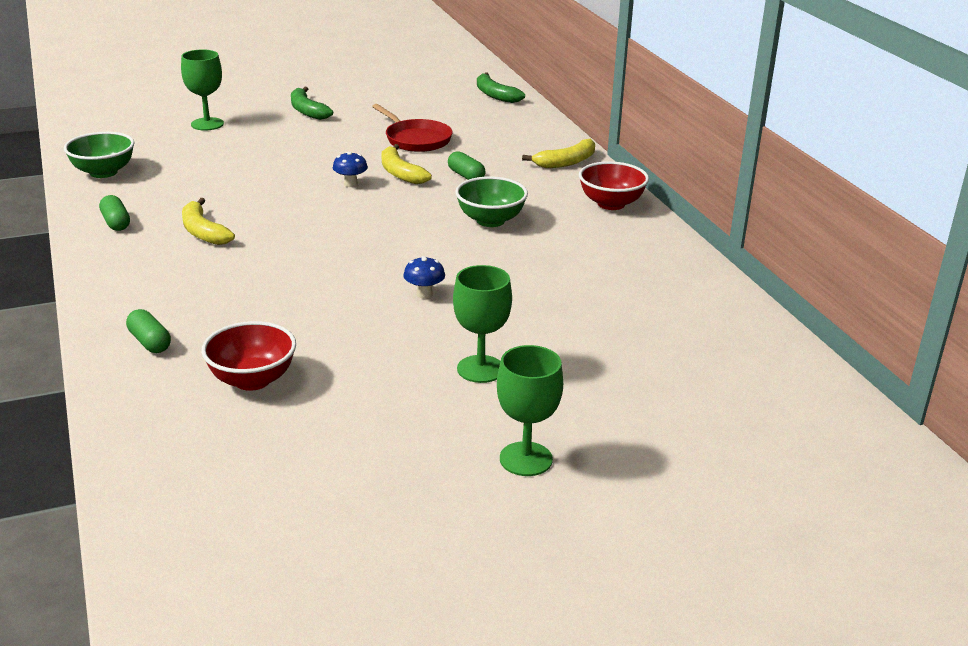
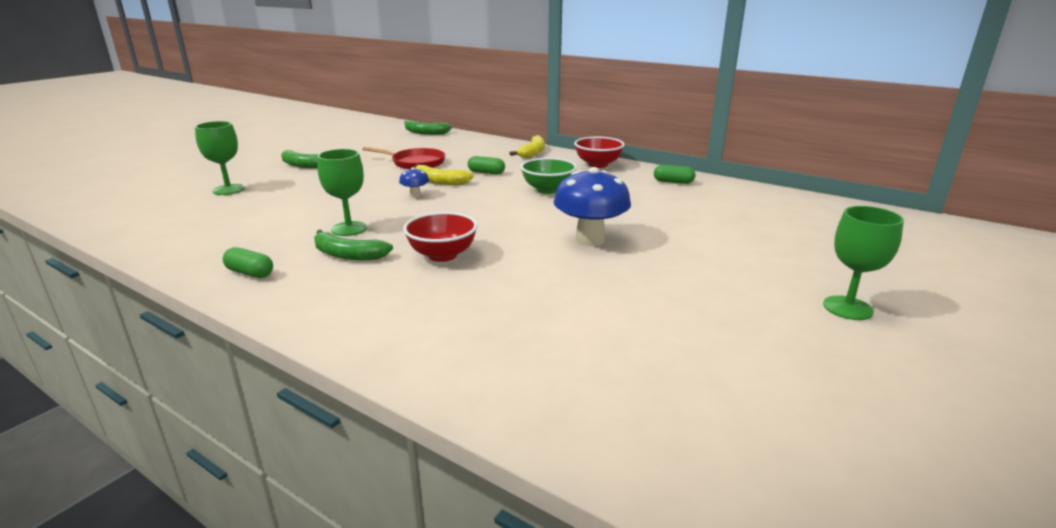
camera: 35 degrees left, 5 degrees down
green bowl [64,132,135,178] -> none
green capsule [126,309,171,353] -> green capsule moved to [654,165,695,184]
yellow banana [182,198,235,245] -> green banana [314,229,393,260]
red bowl [201,321,296,391] -> red bowl moved to [403,212,478,262]
blue mushroom [404,256,445,299] -> blue mushroom [554,167,631,246], size x2.14
green goblet [453,265,512,383] -> green goblet moved to [318,149,367,236]

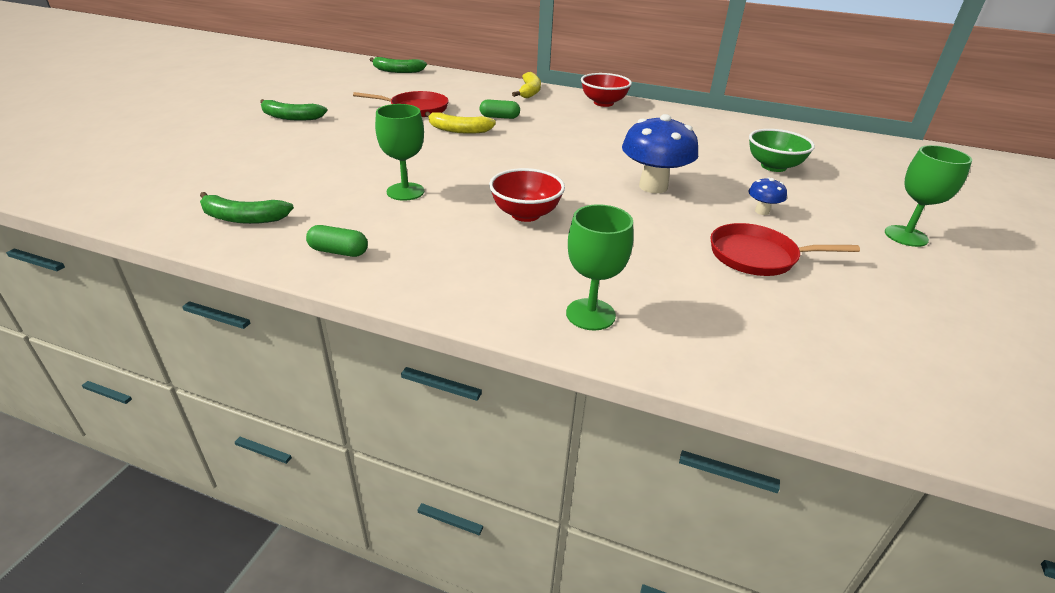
camera: 15 degrees left, 10 degrees up
green goblet [195,121,245,195] -> green goblet moved to [566,204,634,330]
green banana [314,229,393,260] -> green banana moved to [200,192,294,224]
blue mushroom [399,167,429,198] -> blue mushroom moved to [748,177,787,215]
green bowl [520,158,577,194] -> green bowl moved to [749,129,815,172]
green capsule [654,165,695,184] -> none
none -> red pan [710,223,860,276]

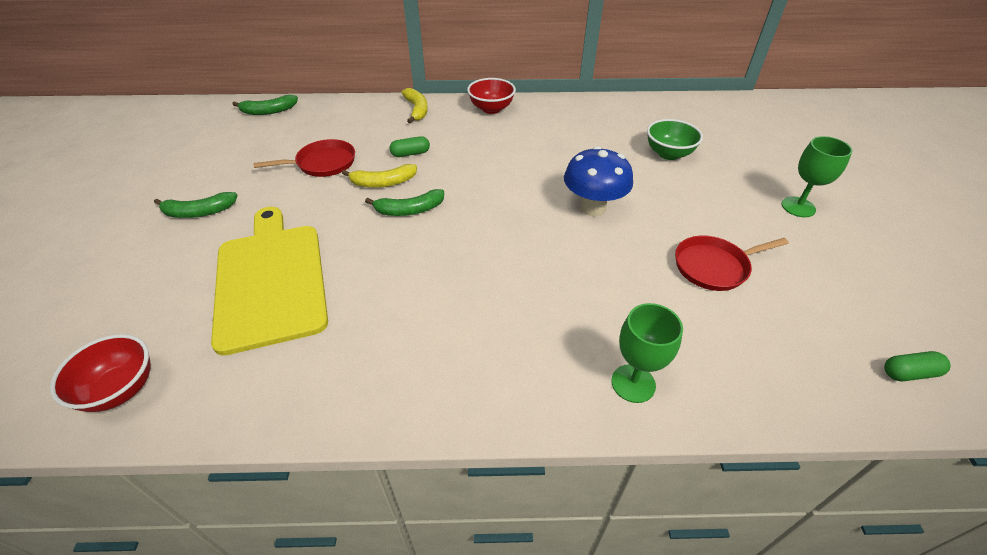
camera: 20 degrees left, 10 degrees up
green banana [200,192,294,224] -> green banana moved to [365,189,444,216]
green capsule [306,225,368,257] -> green capsule moved to [884,351,951,381]
green goblet [375,104,424,201] -> none
red bowl [489,168,565,222] -> red bowl moved to [50,334,150,412]
blue mushroom [748,177,787,215] -> none
none -> yellow cutting board [211,207,328,356]

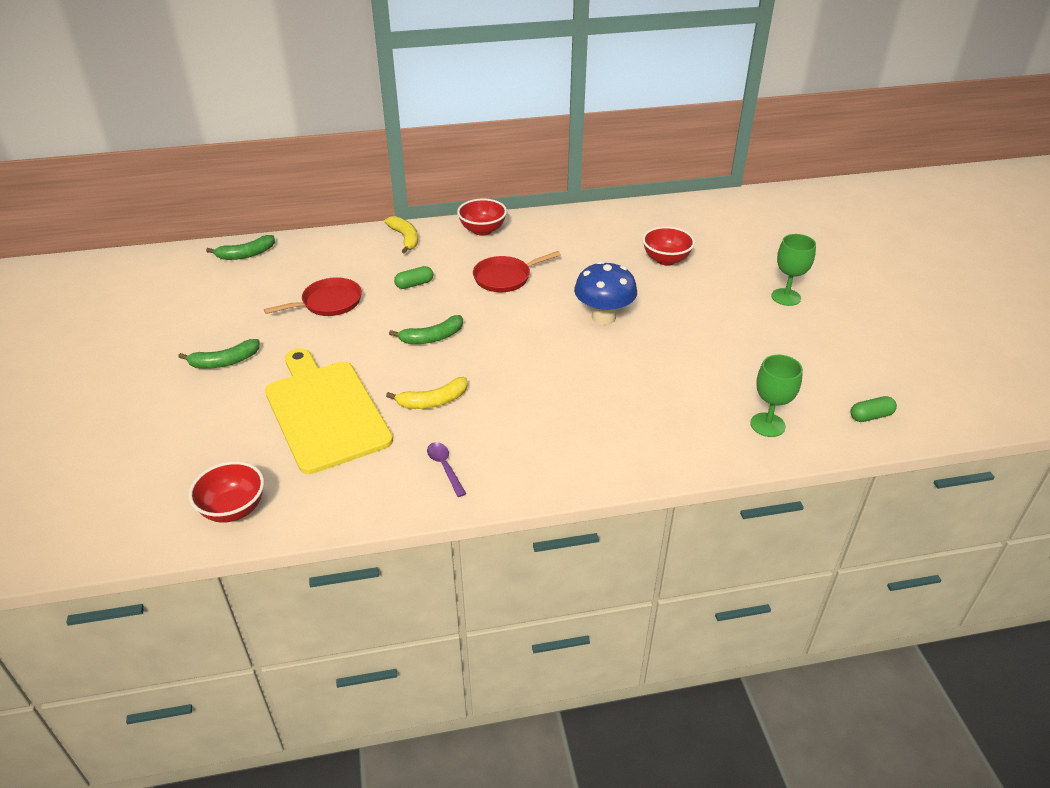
camera: 10 degrees left, 5 degrees down
yellow banana [342,164,417,188] -> yellow banana moved to [386,377,468,409]
green goblet [611,303,683,403] -> green goblet moved to [750,355,803,437]
green bowl [647,119,703,160] -> red bowl [642,226,695,266]
red pan [675,235,789,291] -> red pan moved to [473,251,561,292]
none -> purple spoon [427,442,466,497]

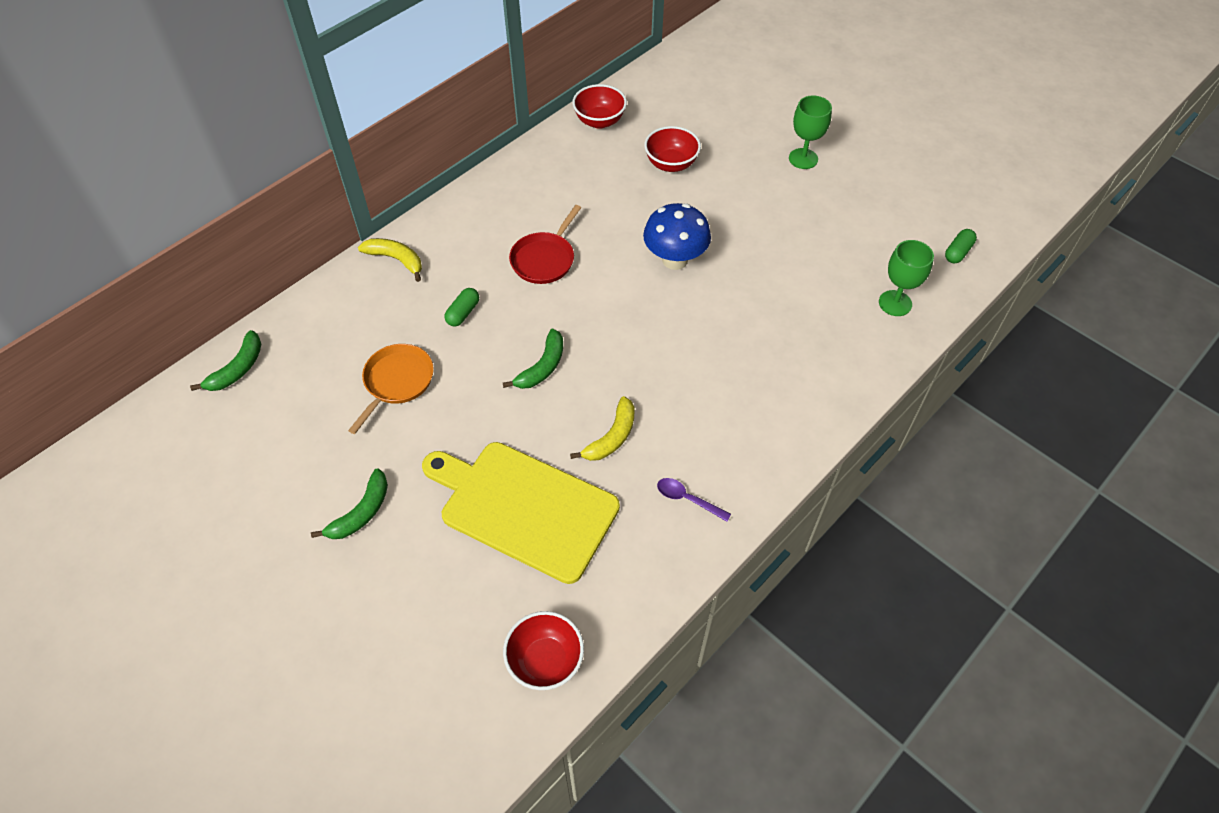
camera: 35 degrees left, 15 degrees up
red pan [264,277,362,316] -> orange pan [348,344,434,434]
red bowl [457,198,507,236] -> red bowl moved to [572,84,627,129]

